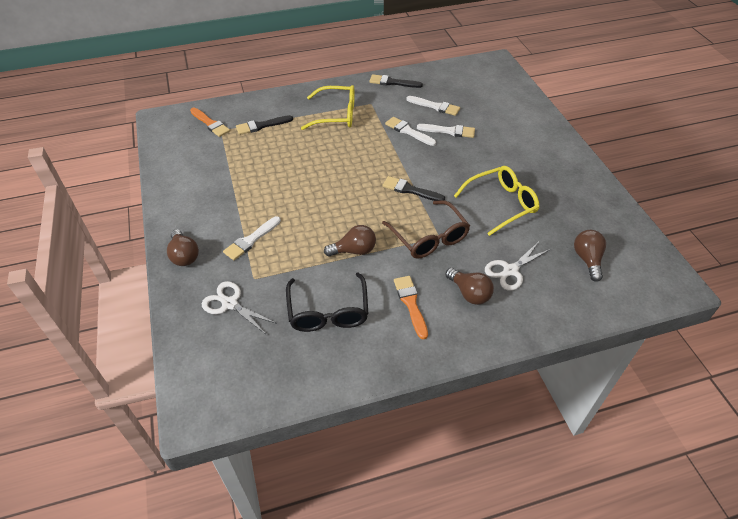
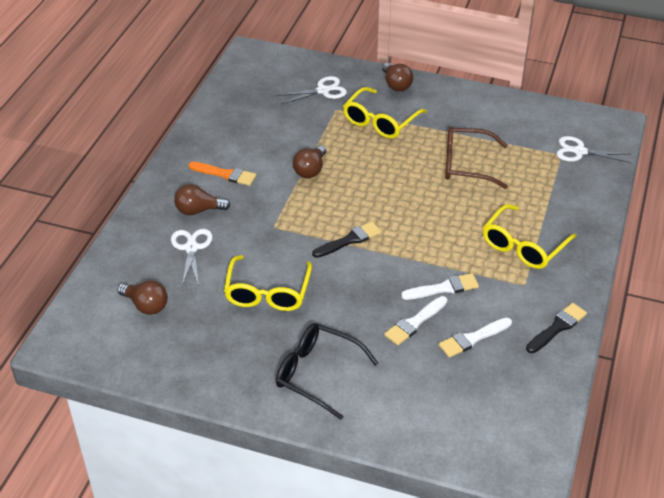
camera: 125 degrees right, 5 degrees down
brown light bulb [167,229,199,266] -> brown light bulb turned 120 degrees counterclockwise [382,63,413,91]
orange brush [190,107,230,137] -> white scissors [557,136,631,163]
white brush [223,216,281,260] -> yellow glasses [343,87,427,139]
black brush [236,115,293,135] -> none
black glasses [286,272,369,332] -> black glasses moved to [276,323,379,420]
brown glasses [382,200,470,259] -> brown glasses moved to [445,127,508,189]

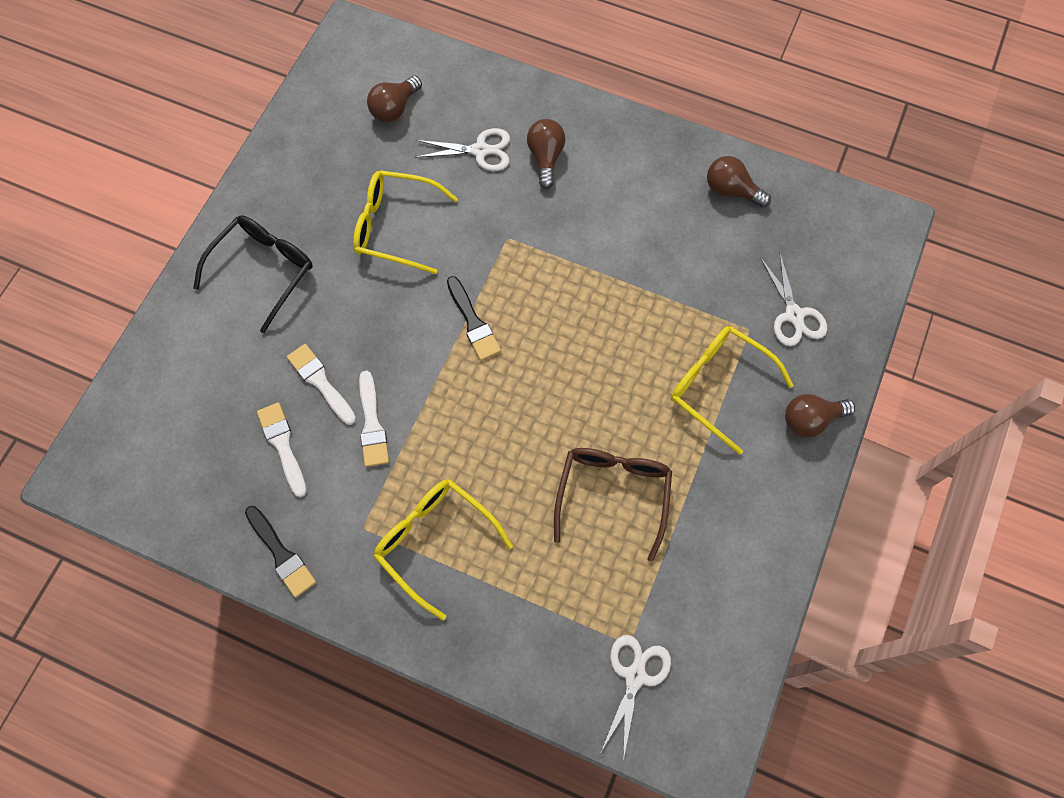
camera: 95 degrees right, 25 degrees up
orange brush [188,162,256,186] -> none
brown light bulb [293,145,326,178] -> brown light bulb moved to [707,156,771,208]

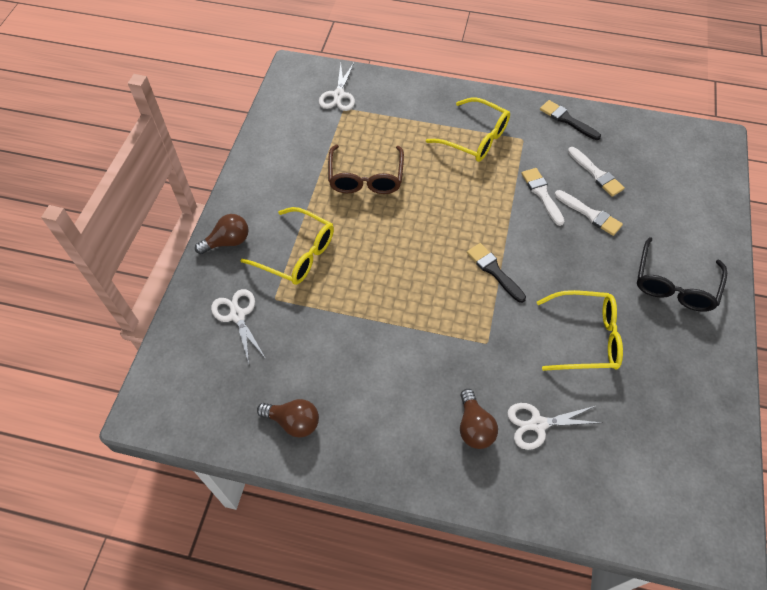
camera: 170 degrees right, 10 degrees down
brown light bulb [367,76,422,122] -> none

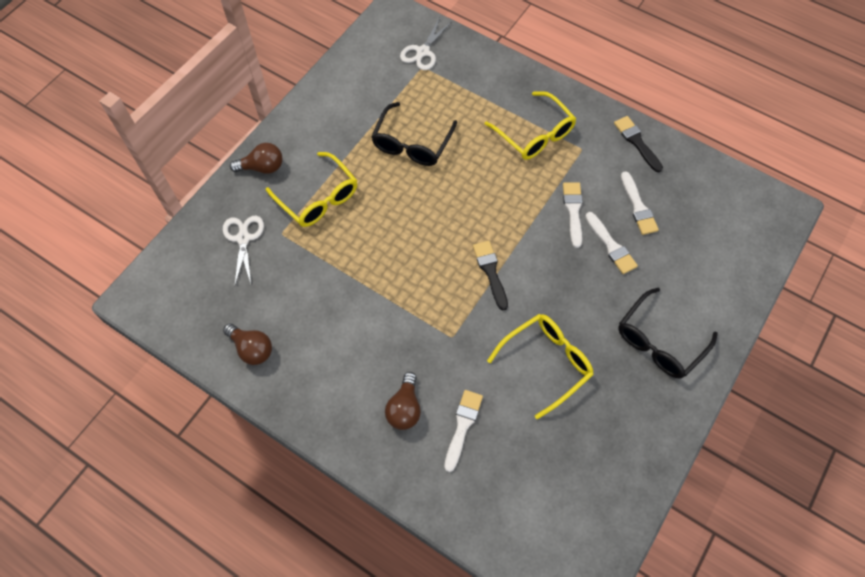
camera: 20 degrees right, 5 degrees up
brown glasses [328,145,404,194] -> black glasses [371,102,457,166]
white scissors [507,403,603,450] -> white brush [444,390,483,472]
yellow glasses [537,290,623,371] -> yellow glasses turned 60 degrees counterclockwise [487,314,594,420]

